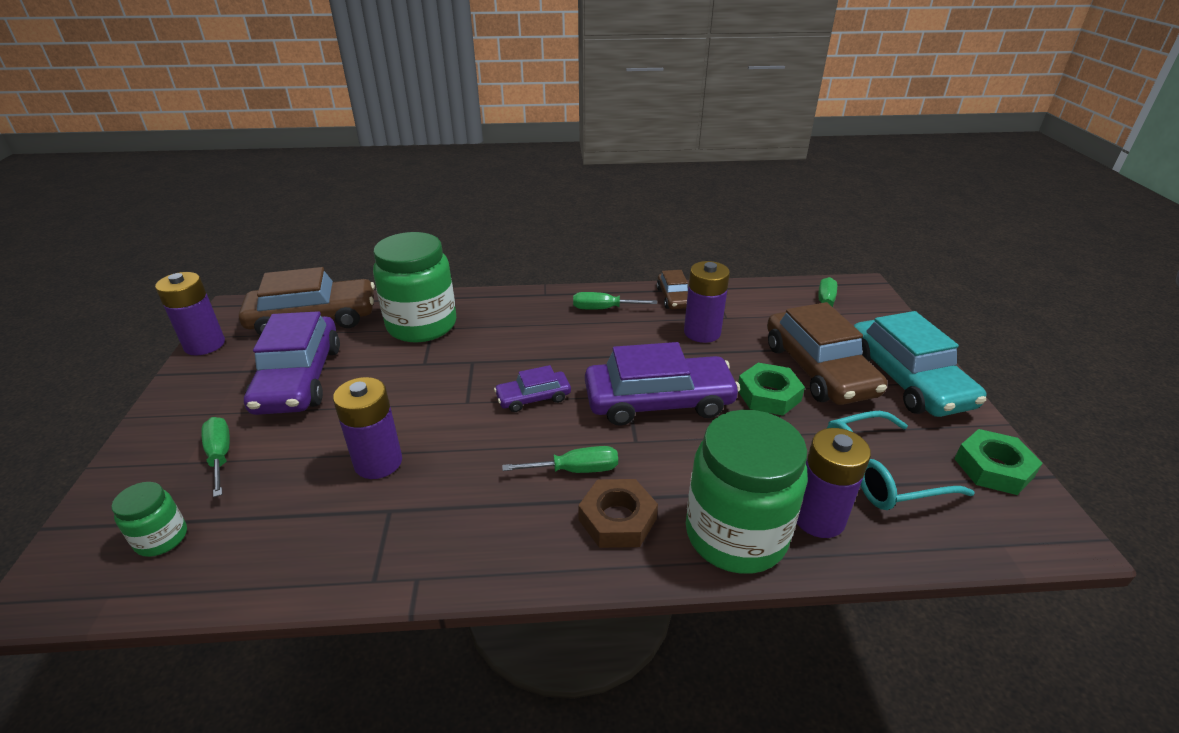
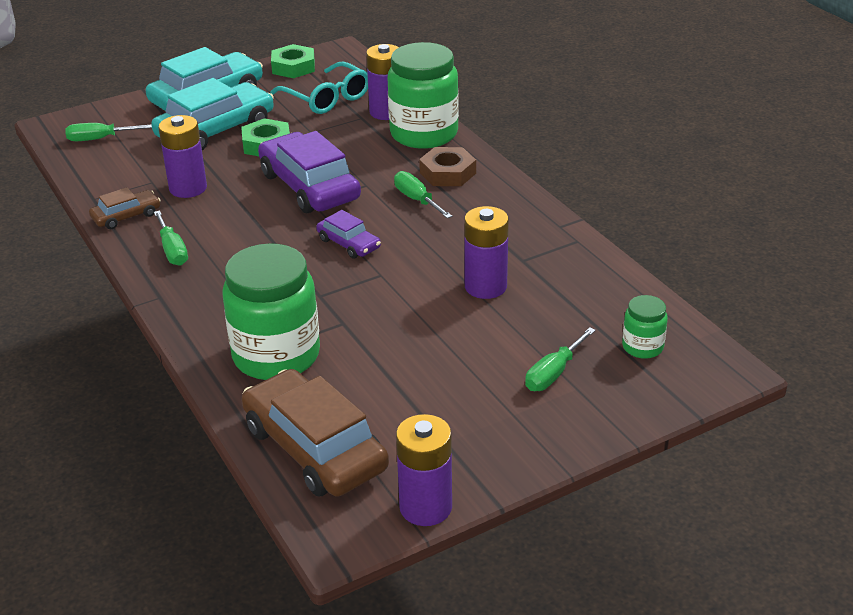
camera: 115 degrees left, 0 degrees up
purple car [244,311,340,415] -> none
brown car [767,302,887,405] -> turquoise car [151,78,274,150]

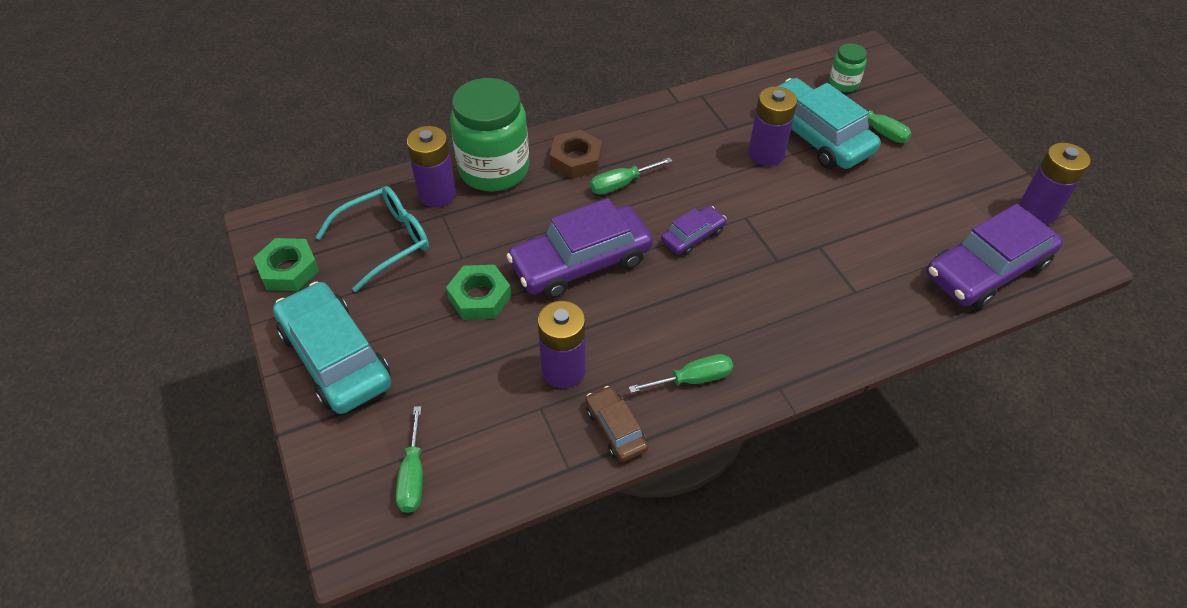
camera: 85 degrees left, 15 degrees up
turquoise car [151,78,274,150] -> turquoise car moved to [777,78,880,169]
green jar [222,243,320,380] -> none
brown car [241,369,389,497] -> purple car [926,204,1063,309]

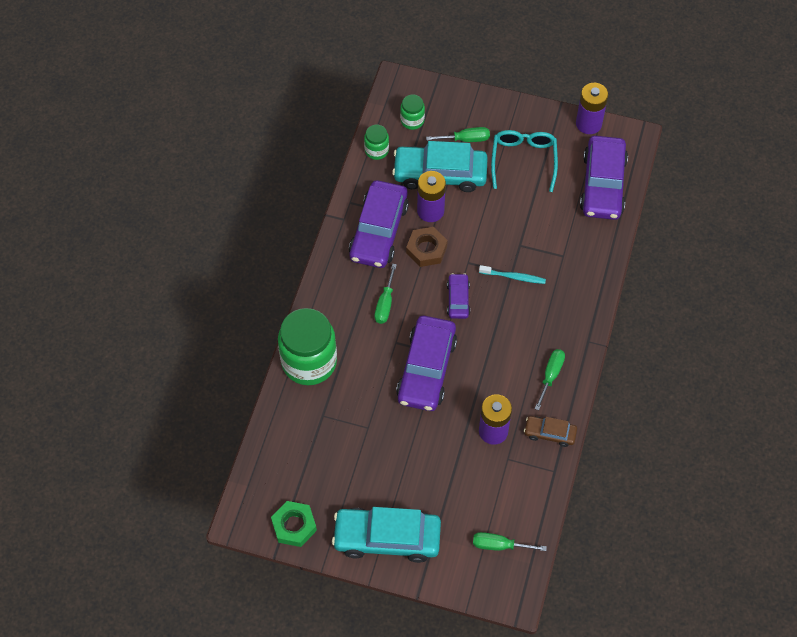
camera: 50 degrees left, 10 degrees up
turquoise glasses [316,186,429,292] -> turquoise glasses moved to [491,130,558,192]
green screwdriver [396,406,423,513] -> green screwdriver turned 150 degrees clockwise [473,532,547,551]
purple battery [407,126,456,207] -> none
green nut [446,265,511,320] -> none
brown nut [550,130,602,179] -> brown nut moved to [406,227,448,267]
none -> purple car [349,180,409,268]
none -> green jar [364,125,389,160]
none -> turquoise toothbrush [479,265,546,284]

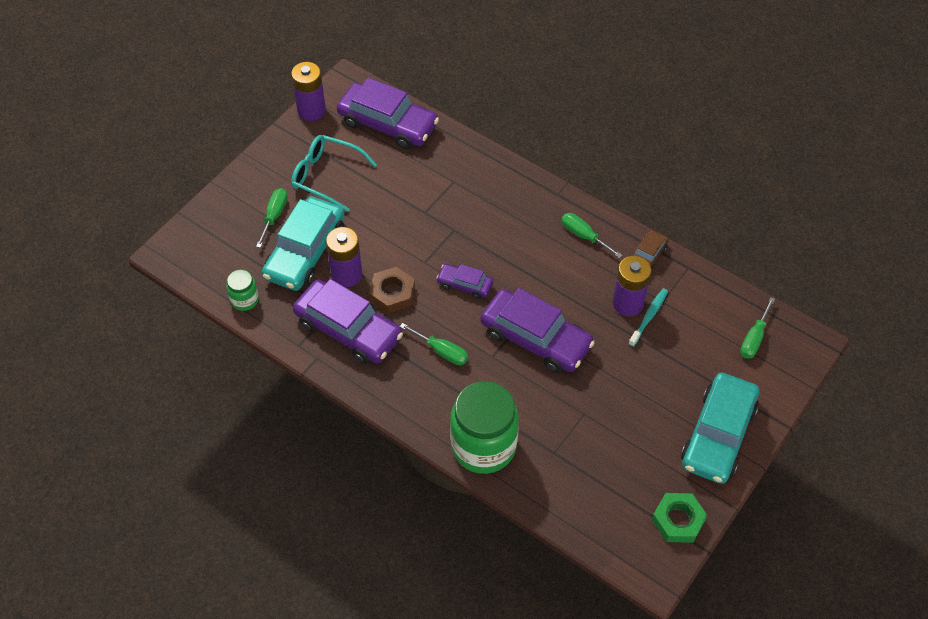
camera: 70 degrees left, 5 degrees down
green jar [400,95,425,130] -> none
turquoise toothbrush [479,265,546,284] -> turquoise toothbrush moved to [628,288,668,347]

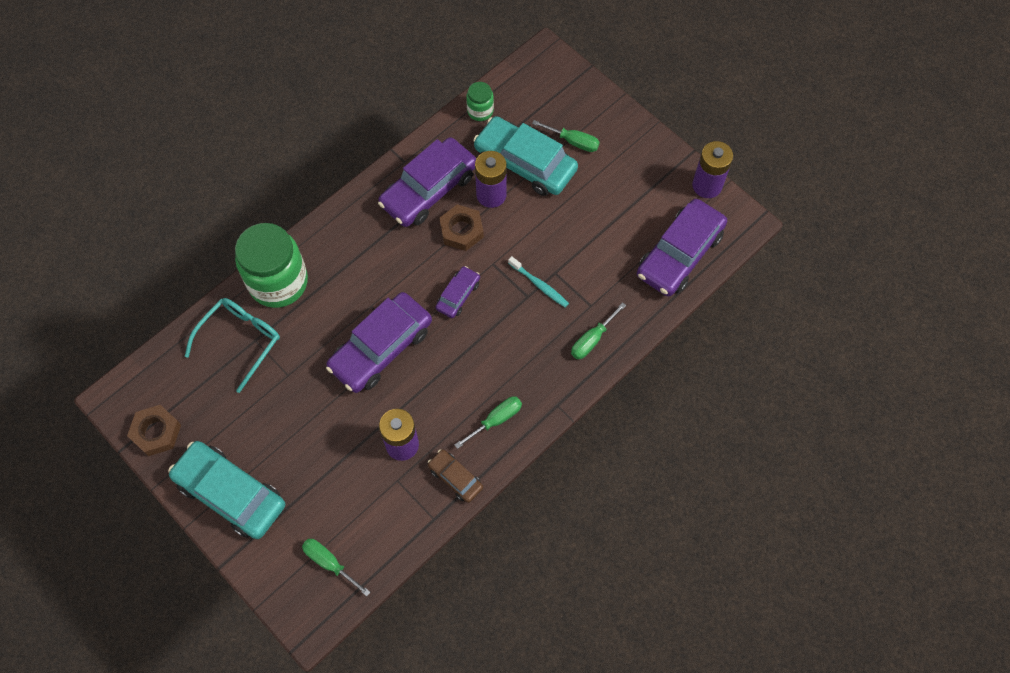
camera: 100 degrees right, 10 degrees up
turquoise glasses [291,135,377,212] -> turquoise glasses moved to [185,298,280,393]
green screwdriver [400,323,468,365] -> green screwdriver moved to [571,302,626,359]
turquoise toothbrush [628,288,668,347] -> turquoise toothbrush moved to [508,256,569,307]
green nut [652,493,707,543] -> brown nut [127,405,181,456]

